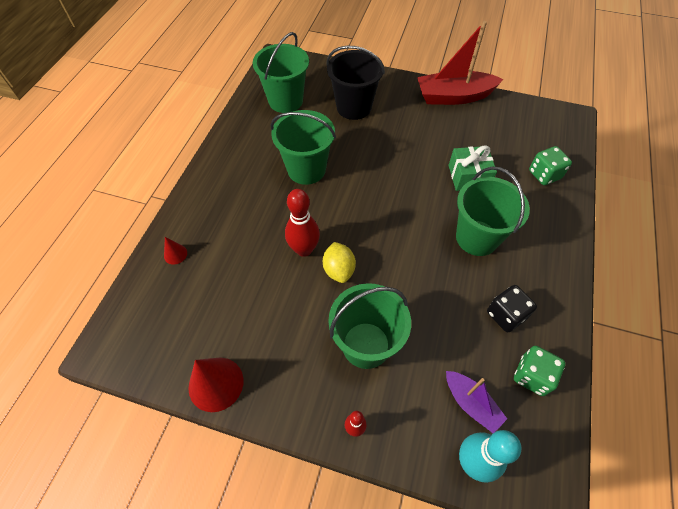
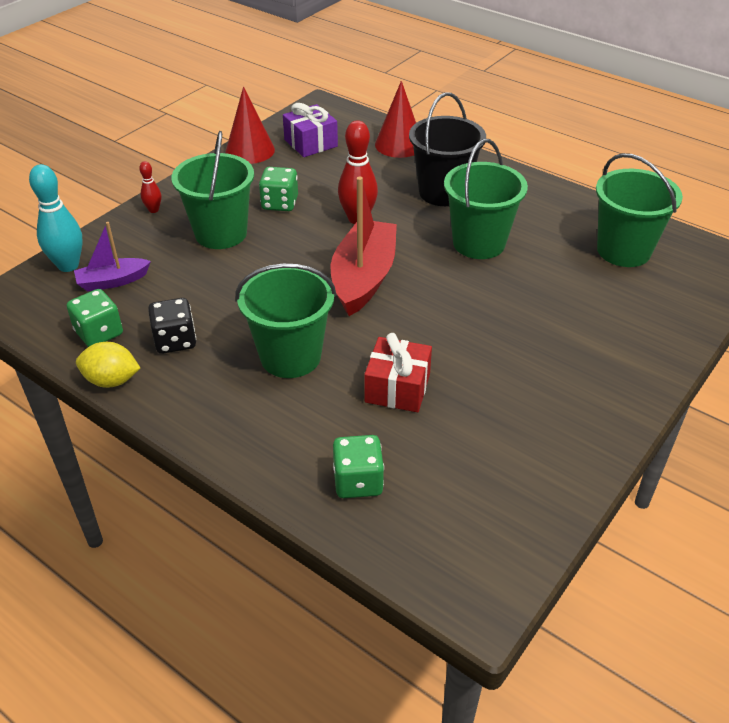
camera: 110 degrees right, 15 degrees down
red cone [164,237,187,265] -> red cone [375,81,416,158], size x2.01
yellow lemon [323,242,356,283] -> yellow lemon moved to [76,342,140,388]
black bucket [326,46,385,120] -> black bucket moved to [409,92,486,206]
red boat [417,21,504,105] -> red boat moved to [331,176,397,316]
green gift [449,145,497,191] -> red gift [364,333,432,412]
none -> green dice [259,167,298,211]
none -> purple gift [283,103,338,157]

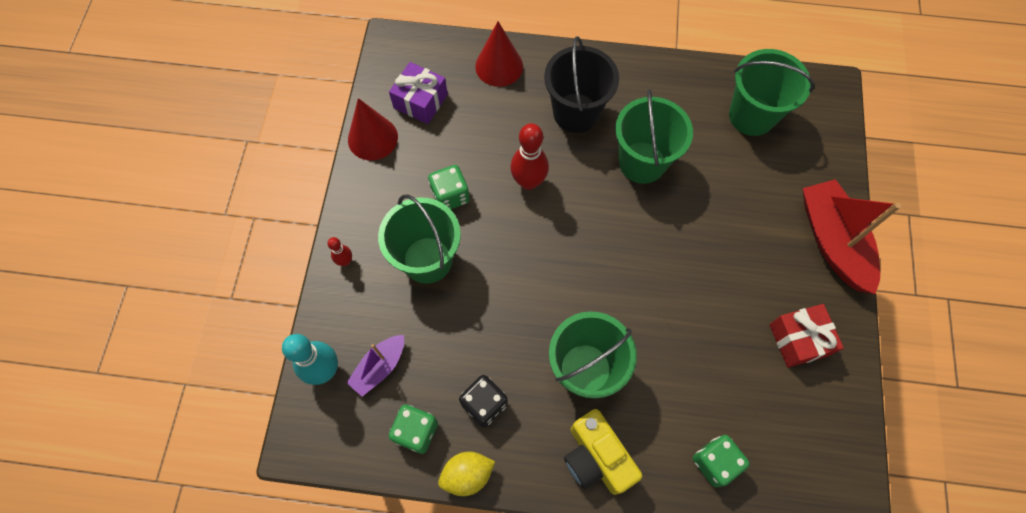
camera: 30 degrees left, 25 degrees up
red boat [331,176,397,316] -> red boat moved to [803,179,901,294]
red gift [364,333,432,412] -> red gift moved to [769,304,844,368]
none -> yellow camera [564,409,643,495]

